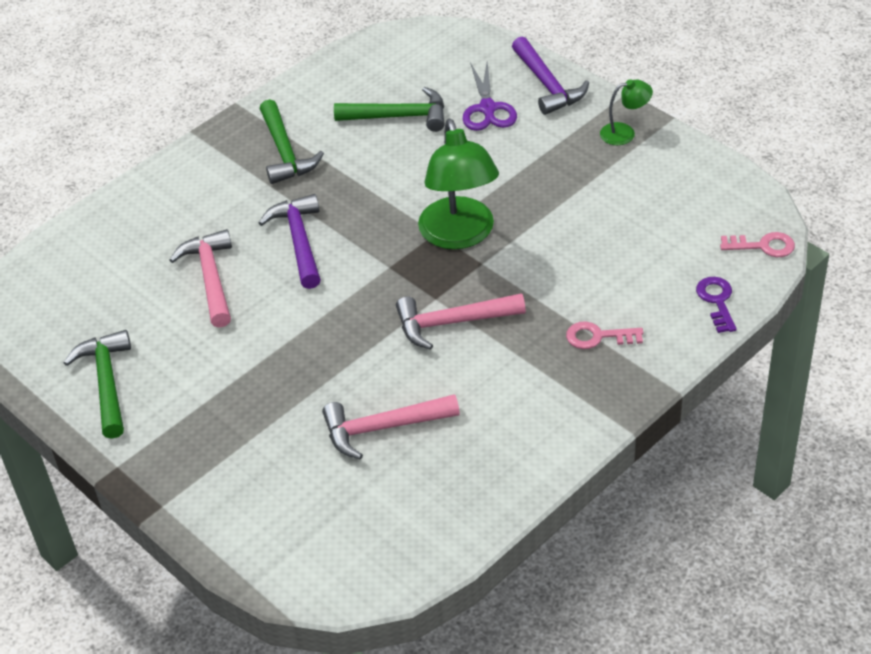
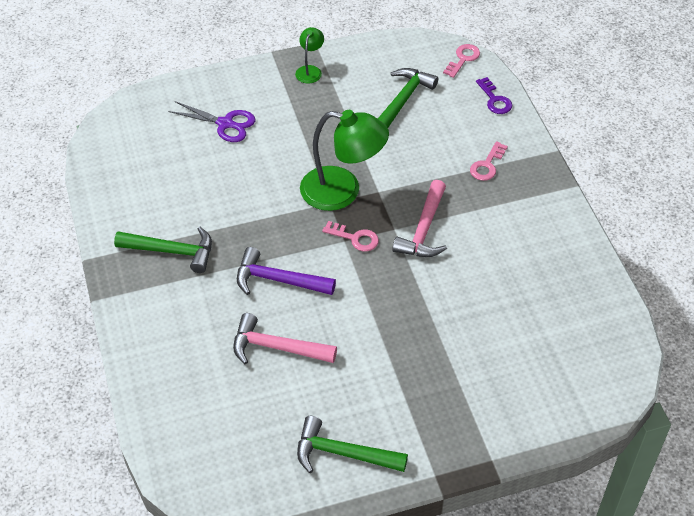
camera: 65 degrees left, 5 degrees up
pink hammer [322,394,460,460] -> none
green hammer [334,87,445,132] -> green hammer moved to [378,68,438,128]
purple hammer [512,37,589,115] -> none
purple key [696,277,737,333] -> purple key turned 135 degrees counterclockwise [476,77,512,114]
none -> pink key [322,221,379,251]

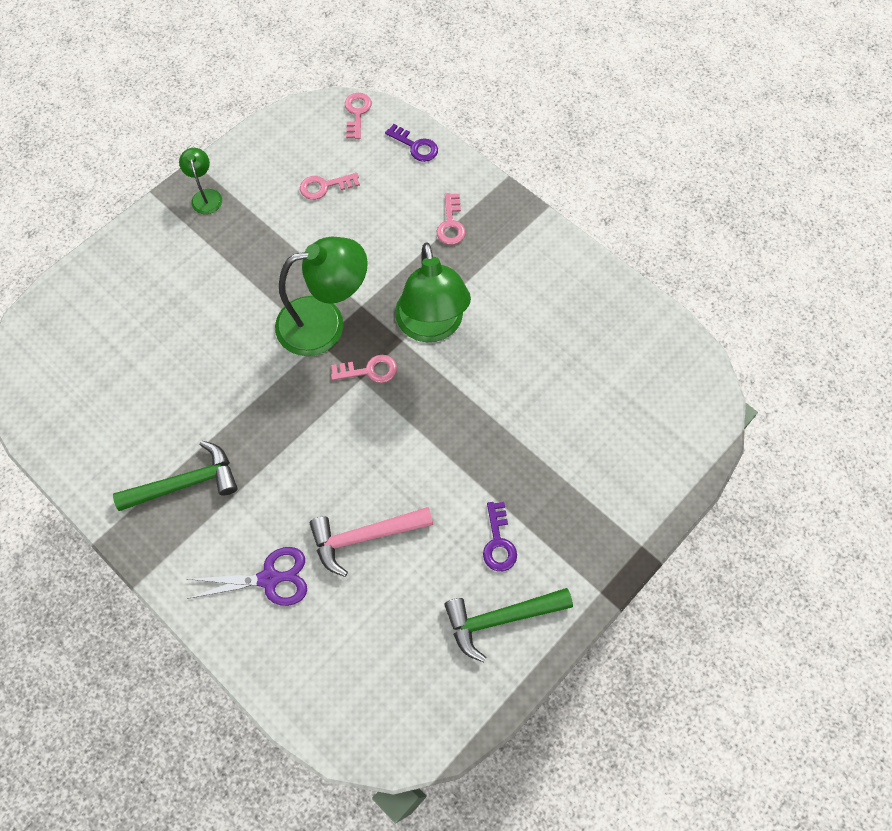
camera: 30 degrees left, 15 degrees up
purple scissors [168,101,256,142] -> purple scissors moved to [187,547,307,606]
purple hammer [237,247,336,295] -> none
green hammer [378,68,438,128] -> pink key [300,173,360,200]
pink hammer [392,180,447,257] -> green lamp [395,242,471,342]
none -> purple key [483,502,517,571]

